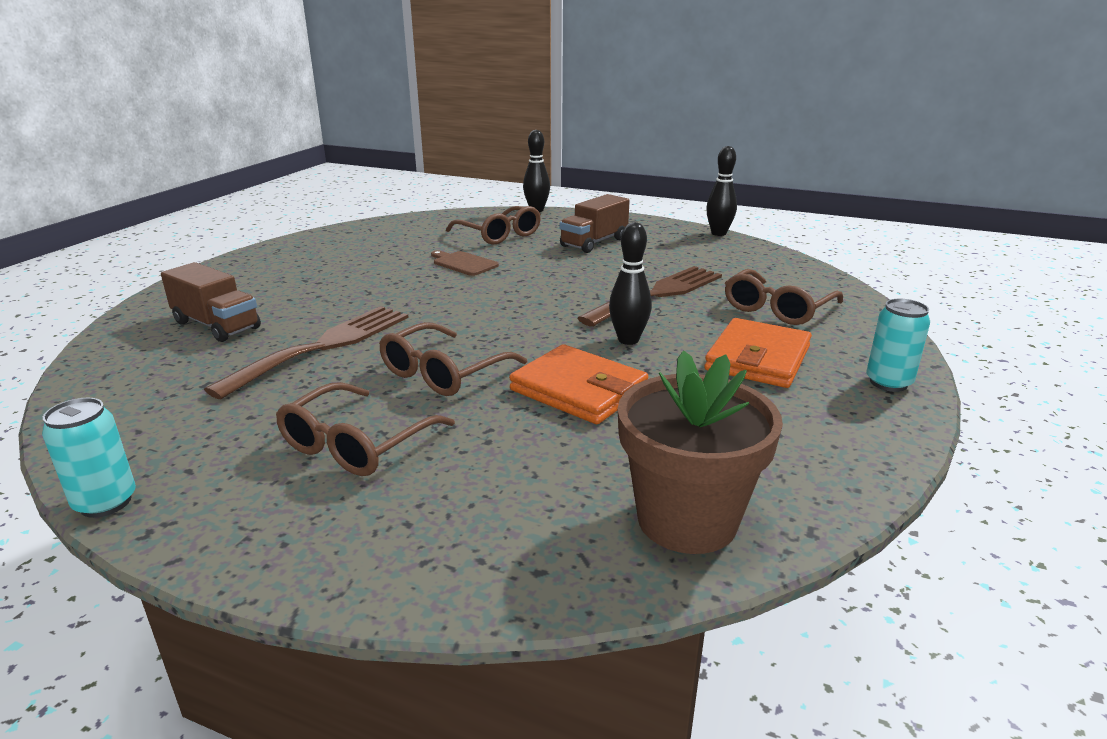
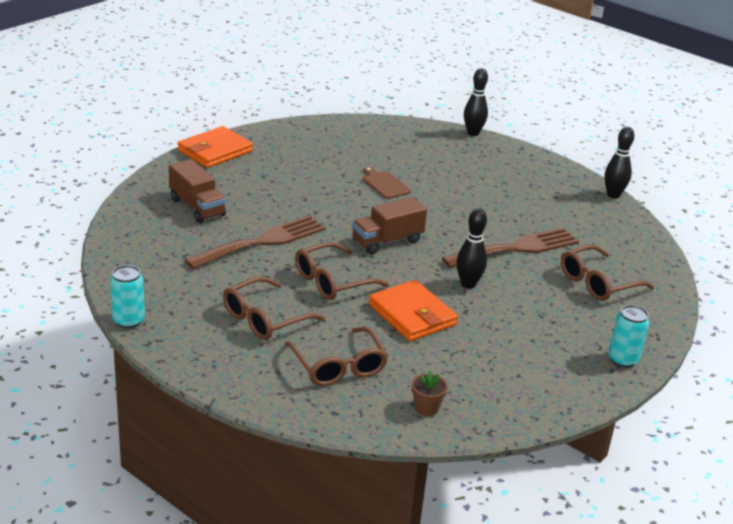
camera: 15 degrees right, 5 degrees up
brown glasses [446,206,541,245] -> brown glasses moved to [285,327,388,386]
brown truck [560,194,630,253] -> brown truck moved to [352,197,427,254]
brown flower pot [618,351,783,554] -> brown flower pot [412,371,448,416], size x0.42
orange wallet [704,318,812,388] -> orange wallet moved to [177,126,253,168]

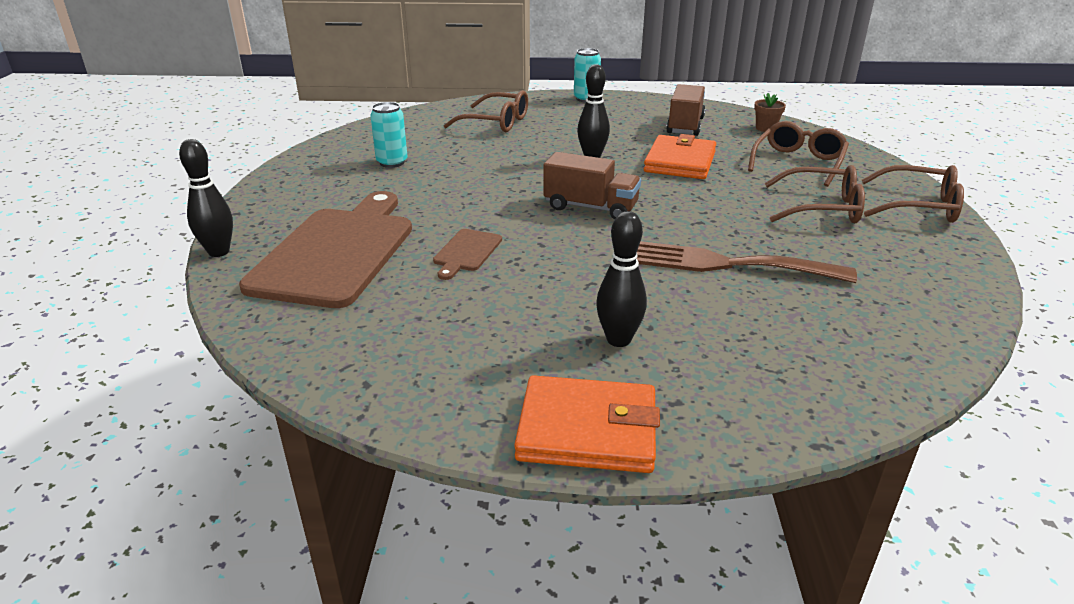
camera: 125 degrees left, 0 degrees up
turquoise can [110,265,145,329] -> turquoise can moved to [370,102,408,168]
brown truck [169,159,226,223] -> brown truck moved to [666,84,705,136]
brown glasses [295,242,389,300] -> brown glasses moved to [862,165,964,223]
brown fork [442,228,579,267] -> none
black bowling pin [605,127,634,198] -> black bowling pin moved to [596,211,647,347]
none -> brown cutting board [239,191,412,308]

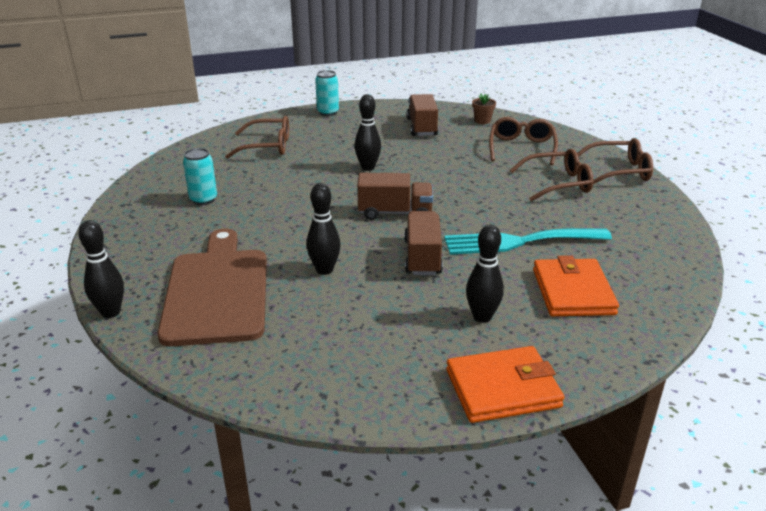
camera: 20 degrees left, 0 degrees up
brown cutting board [433,229,502,280] -> black bowling pin [306,183,341,275]
brown fork [636,241,857,283] -> turquoise fork [444,229,612,255]
orange wallet [644,134,716,179] -> orange wallet moved to [533,255,619,316]
none -> brown truck [404,211,443,275]

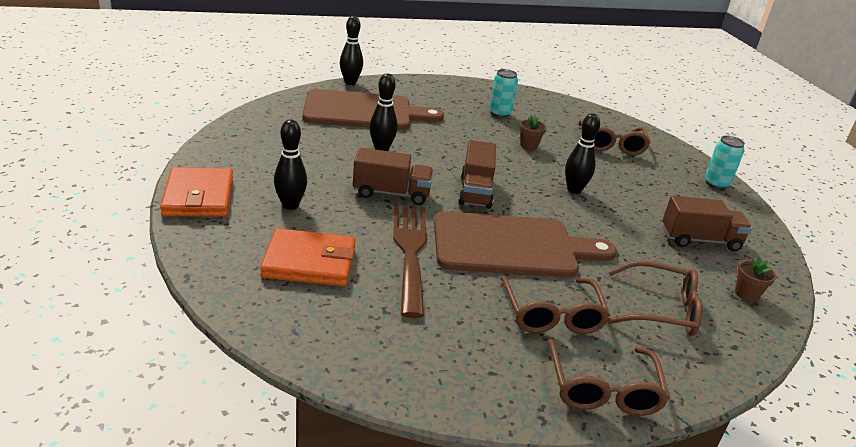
camera: 90 degrees right, 0 degrees up
turquoise fork [444,229,612,255] -> brown fork [393,205,427,318]
none -> brown cutting board [434,211,617,278]
none -> brown flower pot [519,115,547,150]

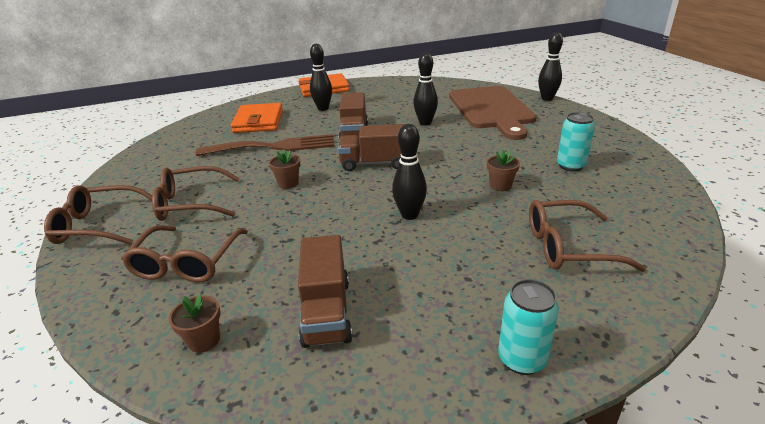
camera: 90 degrees right, 0 degrees up
brown cutting board [434,211,617,278] -> brown flower pot [269,149,300,189]

